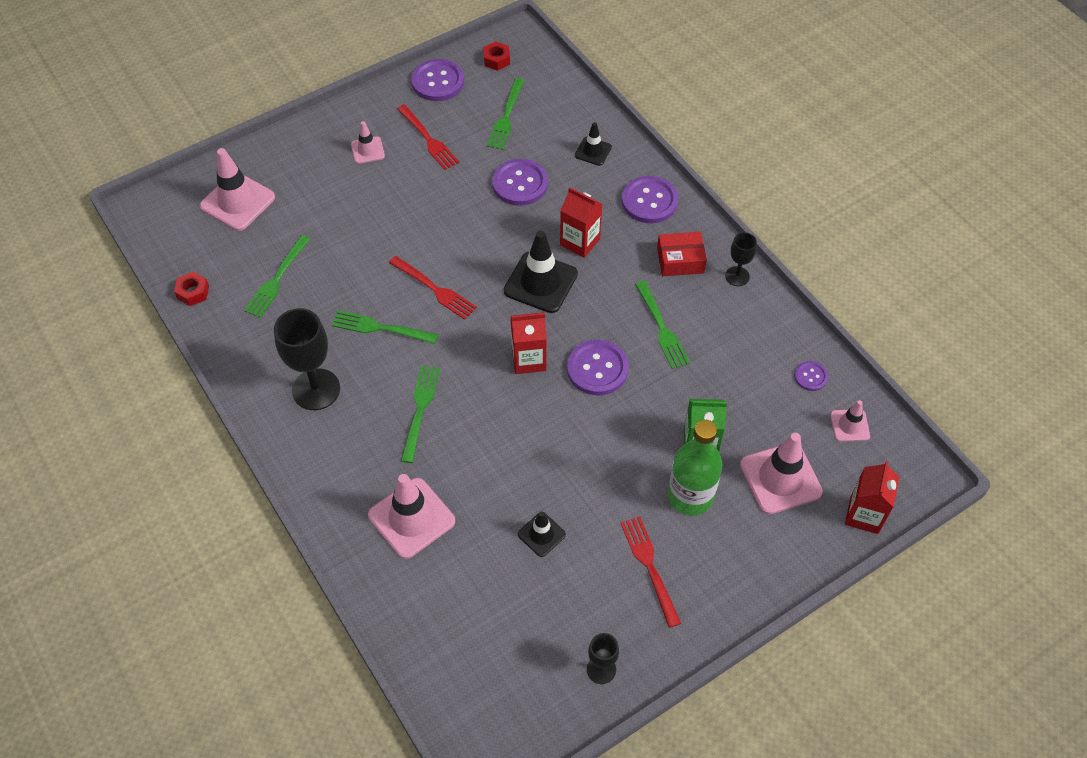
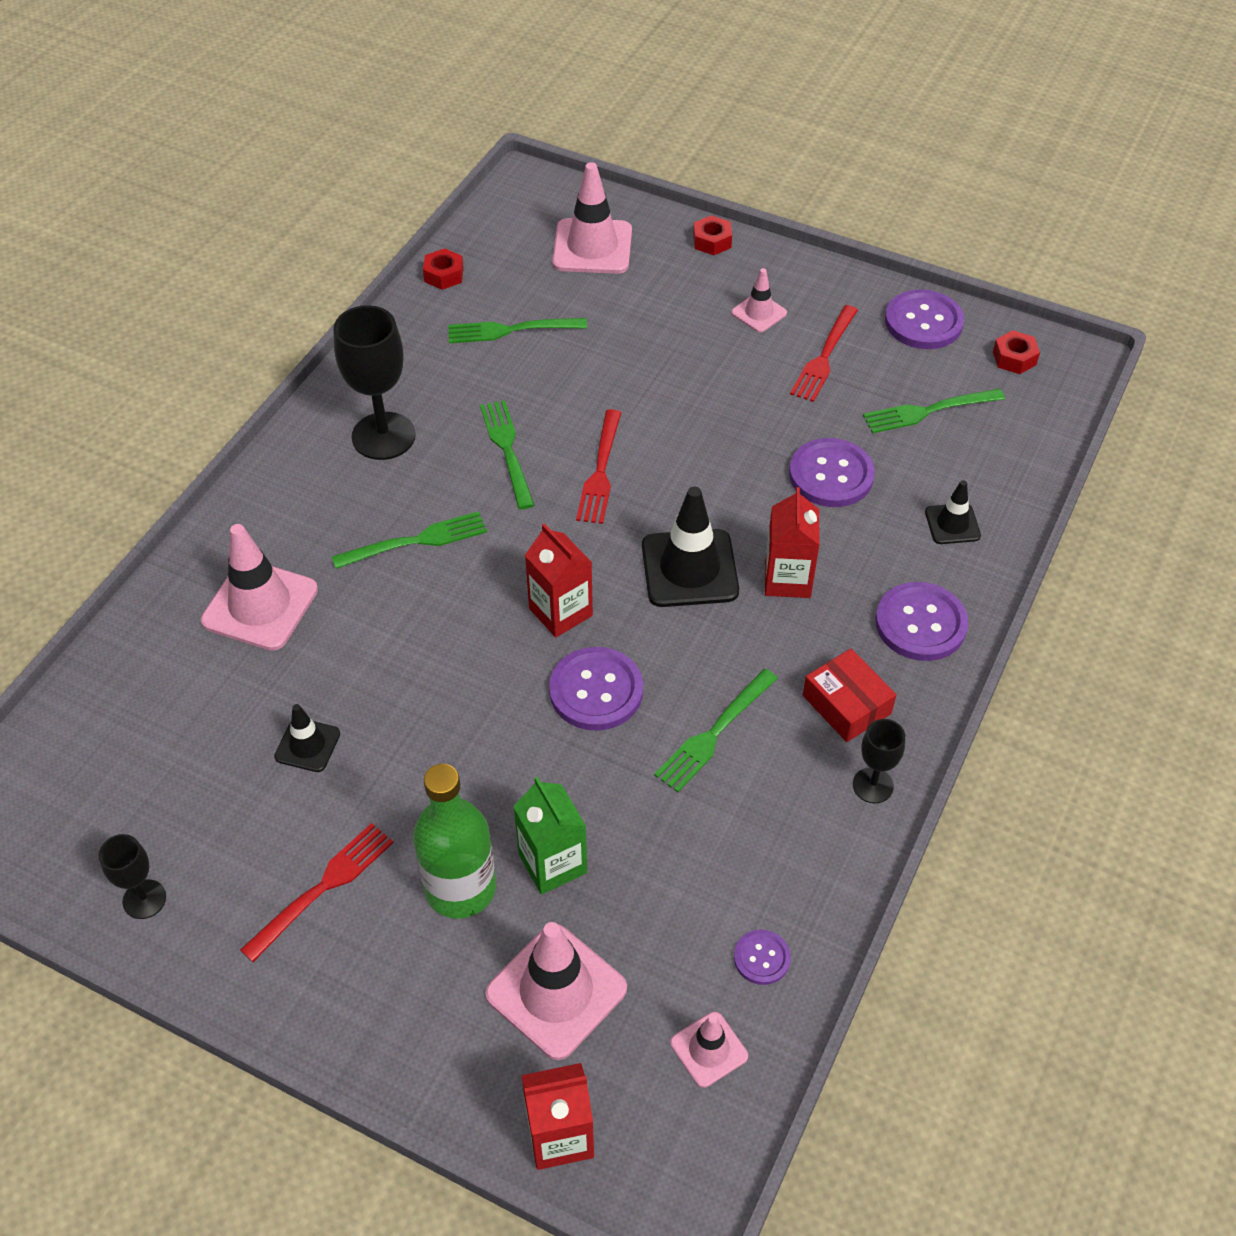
camera: 60 degrees right, 5 degrees down
none -> red nut [693,215,732,255]

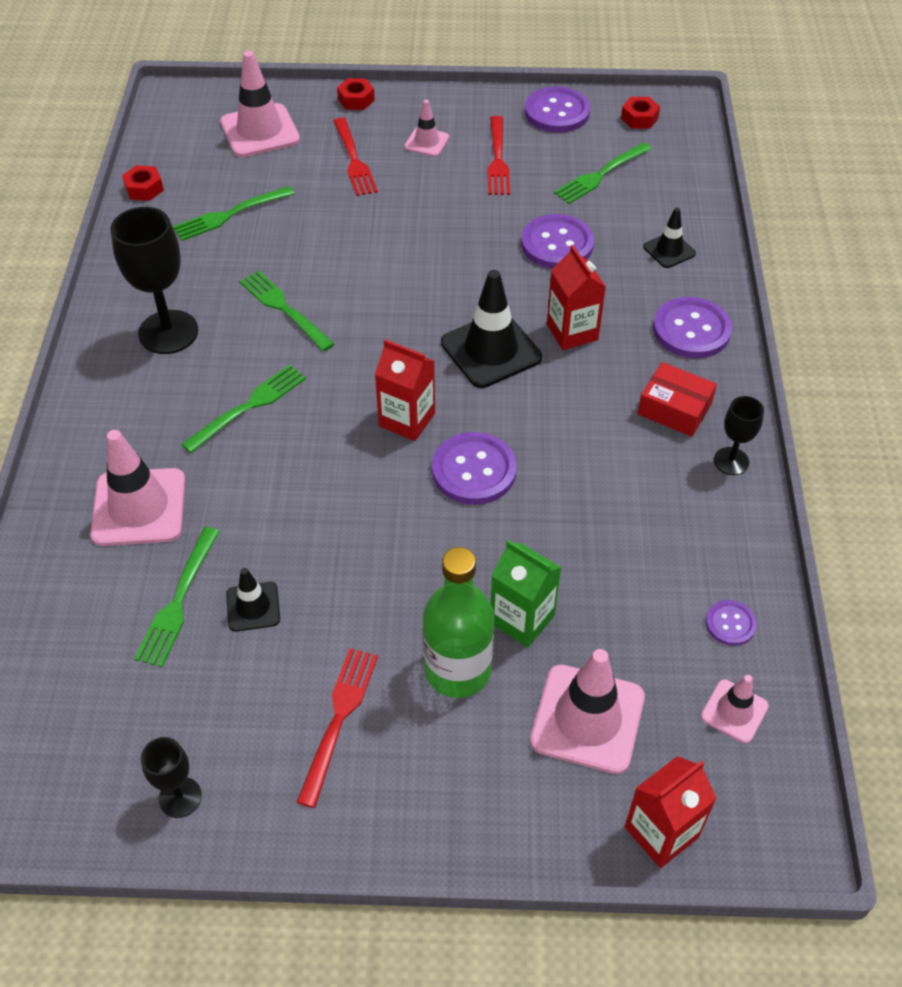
camera: 25 degrees left, 0 degrees up
red fork [576,409,621,524] -> red fork moved to [334,118,378,196]
green fork [654,669,778,792] -> green fork moved to [134,527,220,667]

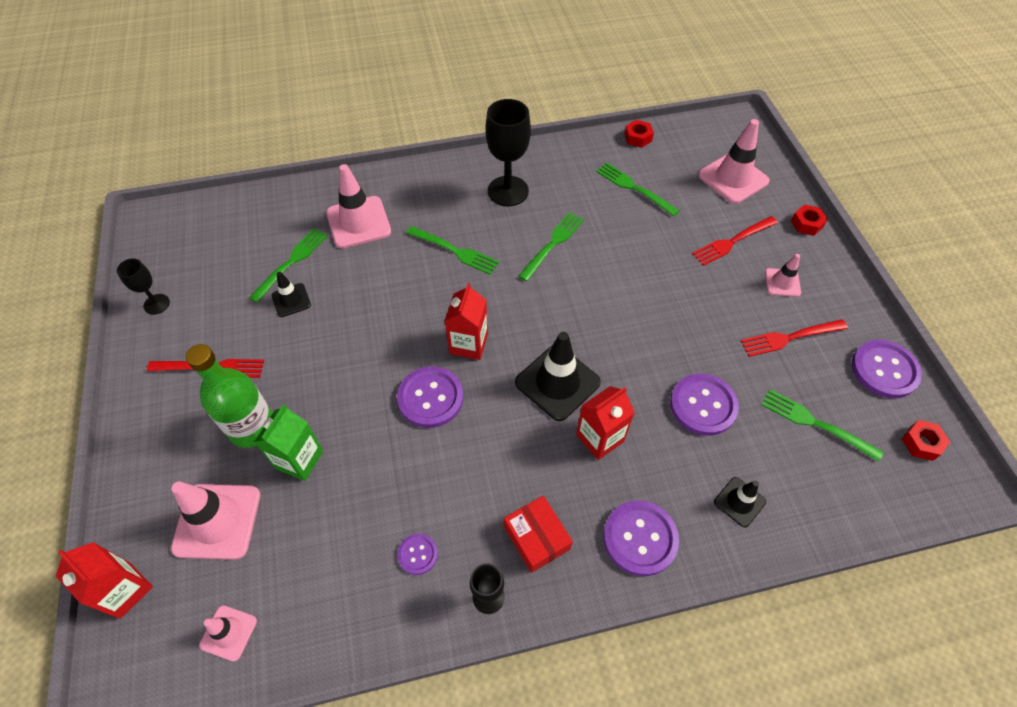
camera: 75 degrees right, 5 degrees up
green fork [134,527,220,667] -> green fork turned 120 degrees clockwise [249,228,328,303]
red box [637,362,717,437] -> red box turned 45 degrees counterclockwise [504,496,573,573]
purple button [706,600,757,646] -> purple button moved to [398,534,438,575]

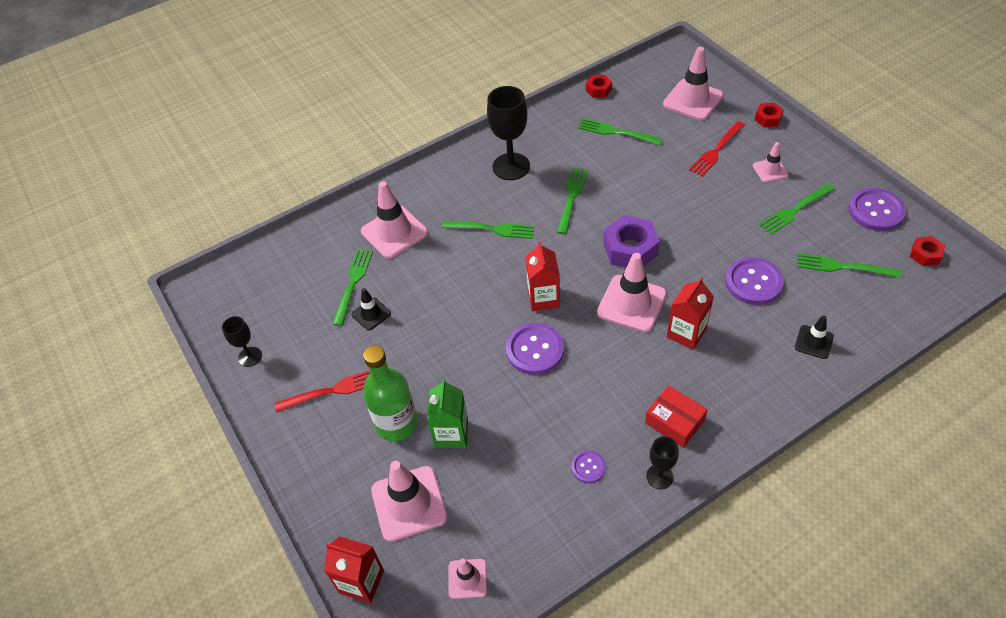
camera: 15 degrees left, 5 degrees down
black traffic cone [515,332,601,421] -> pink traffic cone [597,253,667,332]
purple button [603,500,679,576] -> none
red fork [740,319,848,357] -> green fork [759,184,835,235]
none -> purple nut [603,215,660,268]

